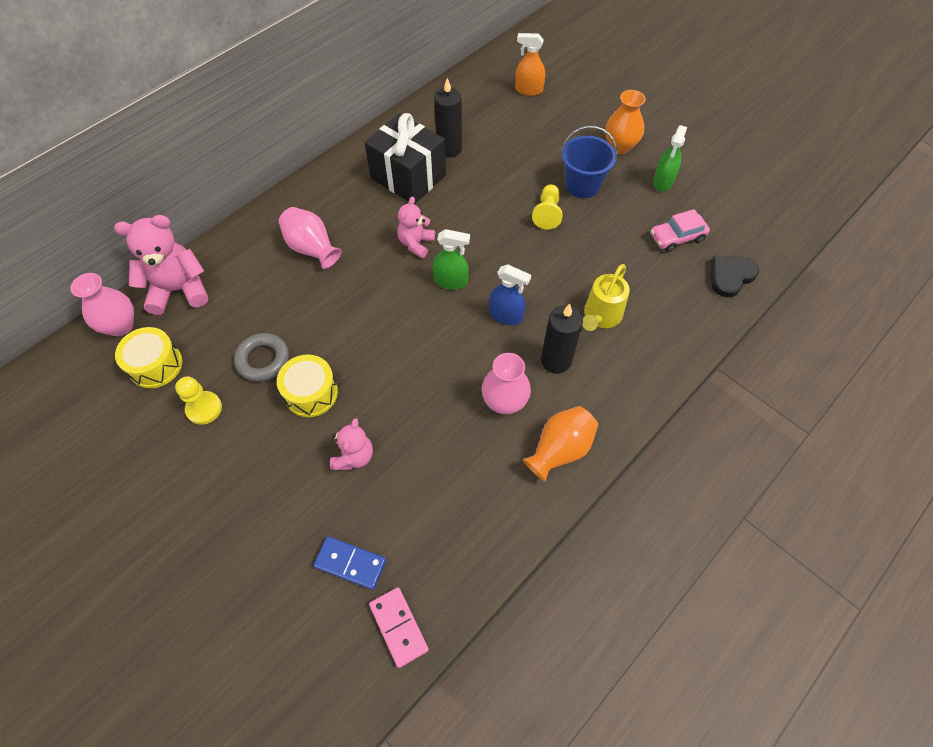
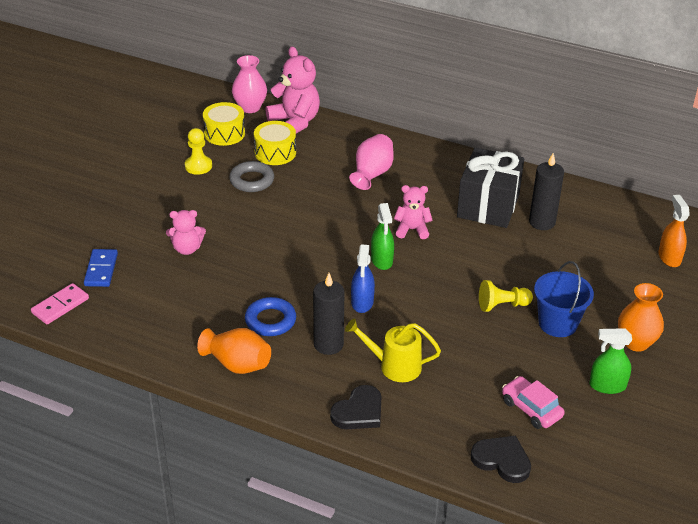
camera: 70 degrees right, 20 degrees down
yellow drum [277,355,338,417] -> yellow drum moved to [254,121,296,165]
pink vase [482,353,531,414] -> blue ring [245,297,296,336]
none -> black heart [330,385,382,429]

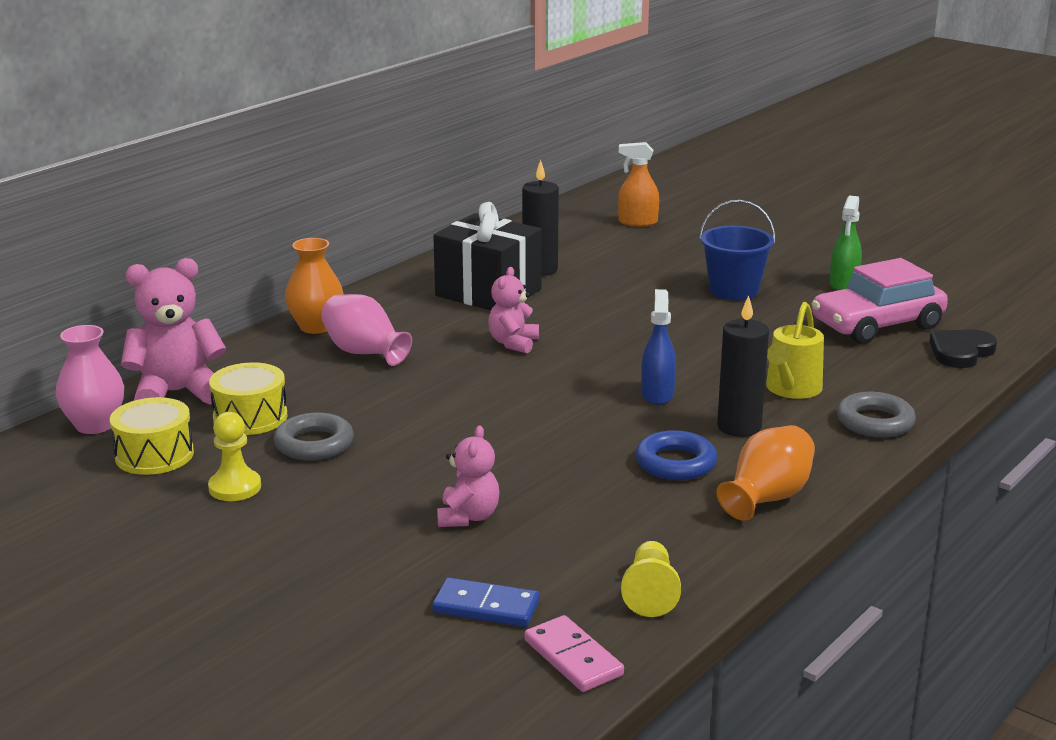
camera: 75 degrees left, 15 degrees down
black heart [330,385,382,429] -> grey ring [837,392,916,438]
blue spray bottle [351,244,375,313] -> blue spray bottle turned 105 degrees counterclockwise [641,289,676,405]
green spray bottle [371,203,394,270] -> none
yellow pawn [479,280,533,312] -> yellow pawn moved to [621,541,681,617]
pink car [502,376,565,429] -> pink car [811,258,948,344], size x1.69
orange vase [618,283,664,352] -> orange vase moved to [285,238,344,334]

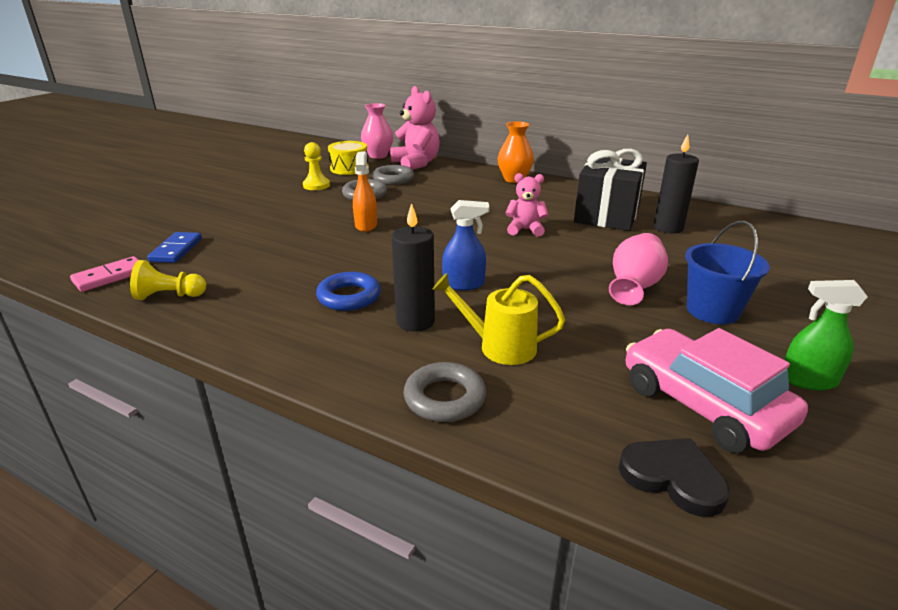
camera: 80 degrees right, 5 degrees up
yellow drum [209,362,288,435] -> grey ring [372,165,414,185]
pink vase [321,294,412,366] -> pink vase moved to [609,233,668,305]
pink teddy bear [437,426,500,527] -> none
orange spray bottle [618,142,659,227] -> orange spray bottle moved to [353,152,377,232]
orange vase [716,425,815,521] -> none

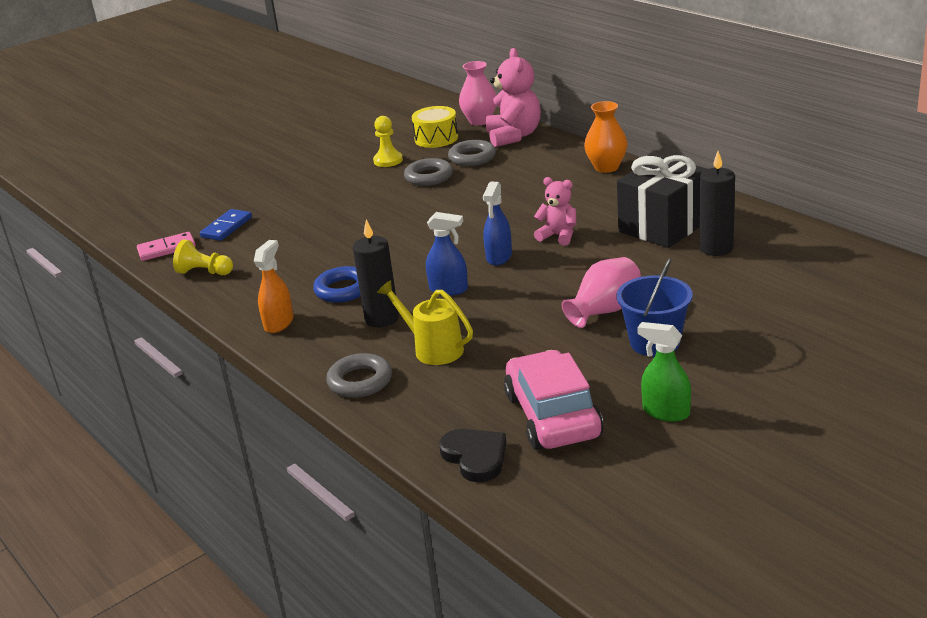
camera: 25 degrees right, 0 degrees up
orange spray bottle [353,152,377,232] -> orange spray bottle moved to [254,240,293,333]
none -> blue spray bottle [483,182,512,266]

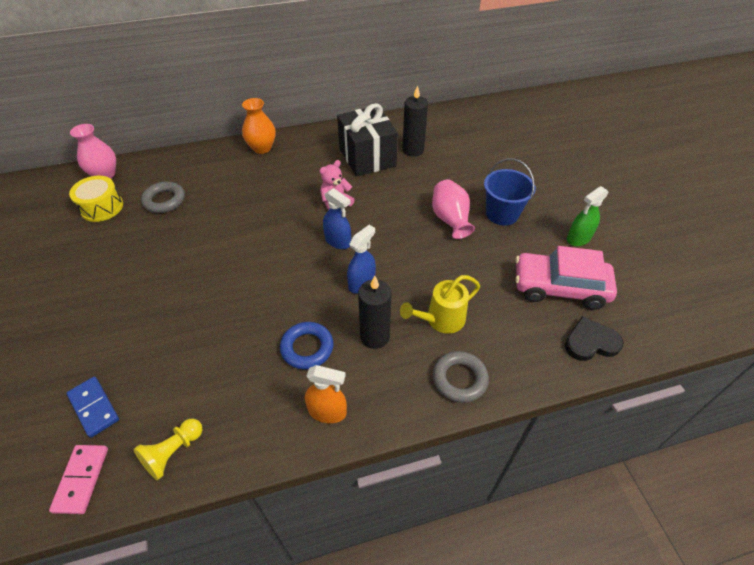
camera: 70 degrees left, 20 degrees up
orange spray bottle [254,240,293,333] -> orange spray bottle turned 150 degrees clockwise [305,365,347,423]
yellow pawn [373,116,403,167] -> none
grey ring [404,158,453,186] -> none
pink teddy bear [486,48,541,147] -> none

